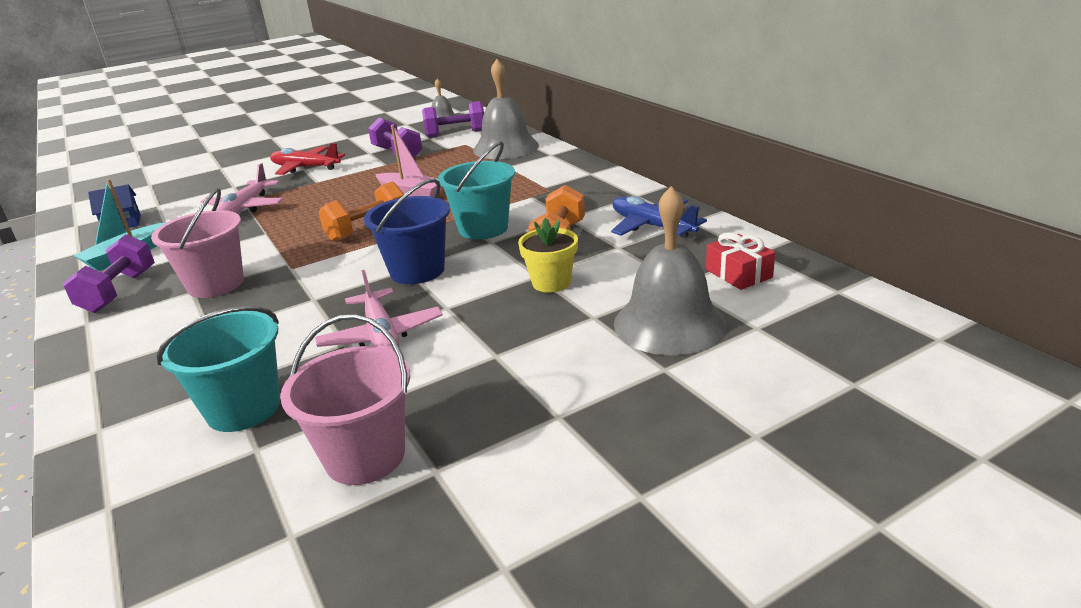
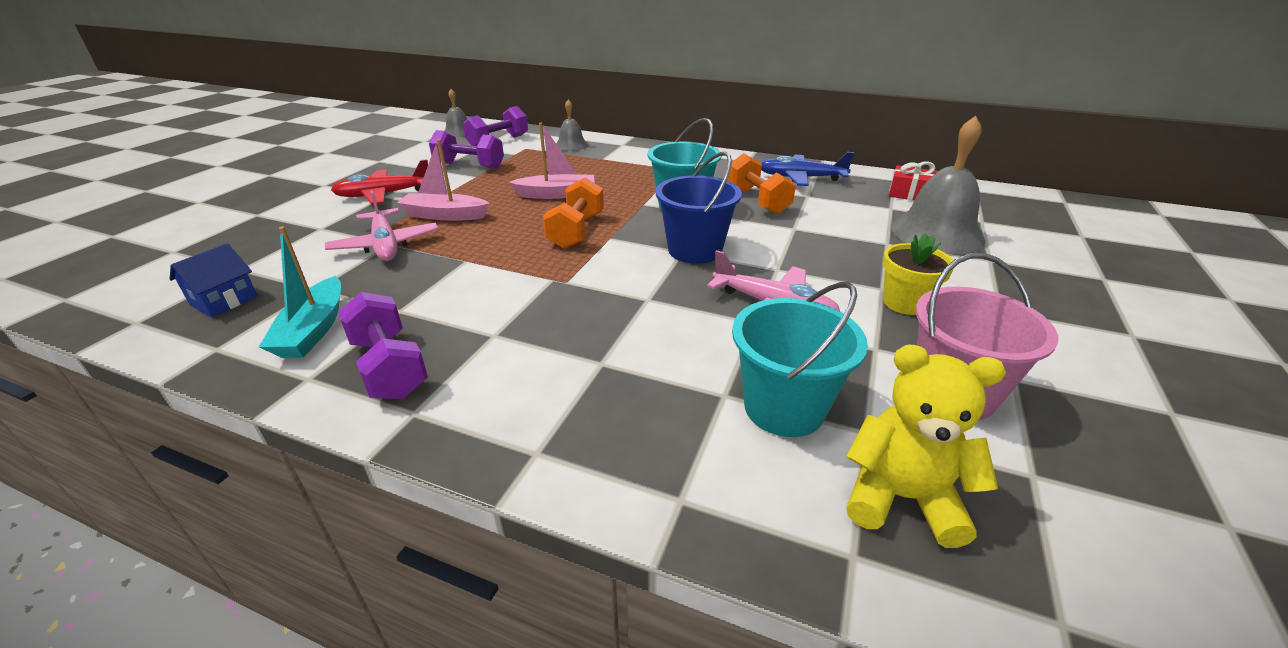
camera: 40 degrees left, 5 degrees up
pink bucket [151,188,244,298] -> none
grey bell [473,59,539,159] -> grey bell [556,100,588,151], size x0.54
yellow flower pot [518,218,578,292] -> yellow flower pot moved to [883,233,954,315]
none -> pink boat [397,139,490,221]
none -> yellow teddy bear [846,344,1006,548]

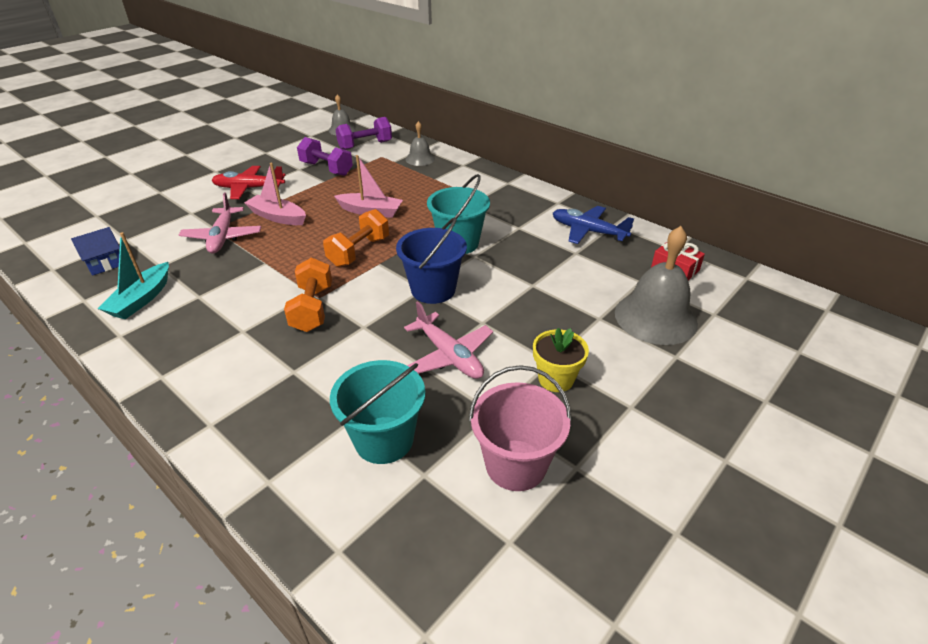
camera: 20 degrees right, 5 degrees up
purple dumbbell [338,292,428,399] -> none
orange dumbbell [727,153,796,214] -> orange dumbbell moved to [284,258,332,332]
yellow teddy bear [846,344,1006,548] -> none

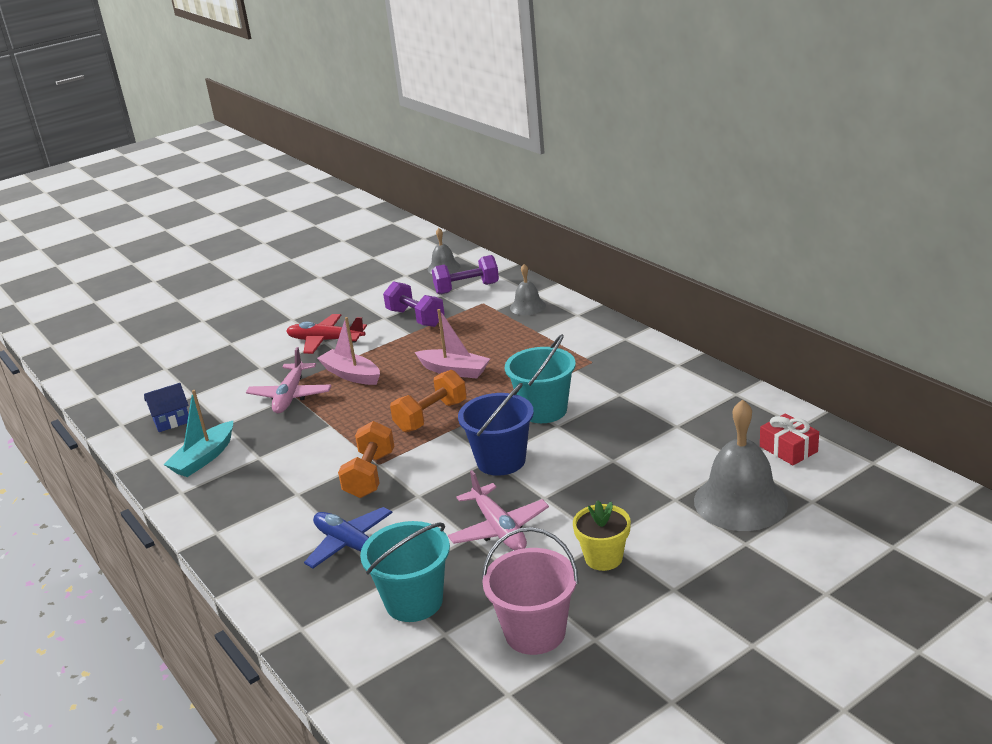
camera: 15 degrees right, 10 degrees down
blue plane [553,206,634,244] -> blue plane moved to [304,507,393,569]

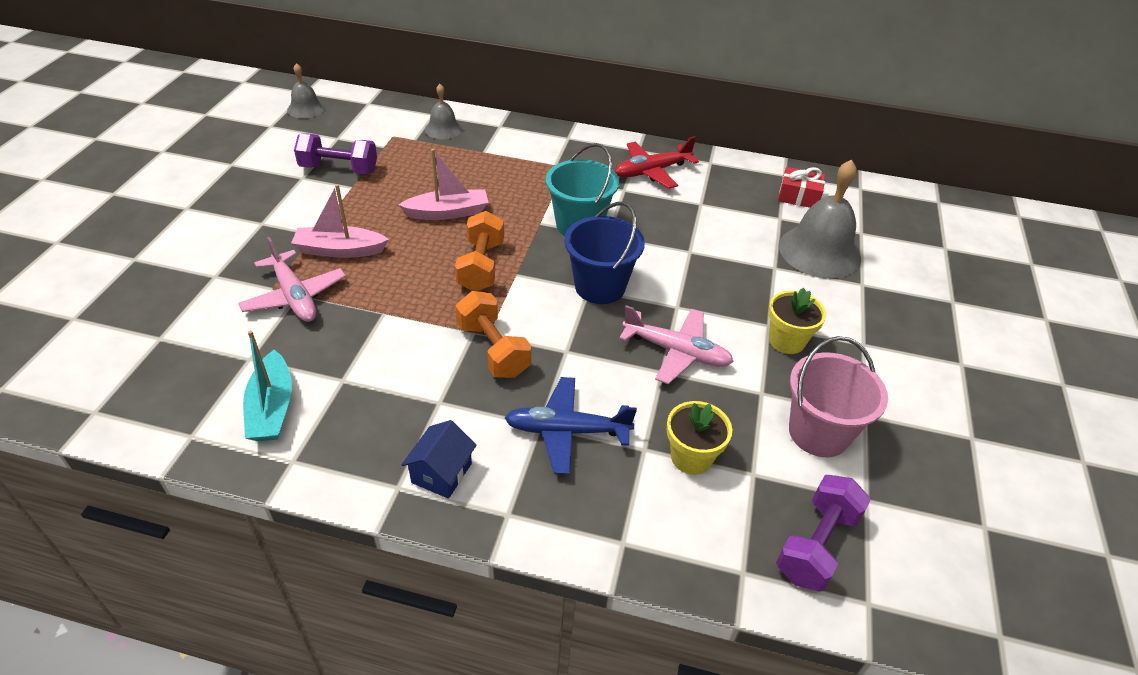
camera: 45 degrees left, 15 degrees up
blue house [144,383,189,432] -> blue house moved to [401,420,477,499]
red plane [286,314,367,354] -> red plane moved to [615,136,699,189]
turquoise bucket [360,521,450,622] -> yellow flower pot [667,401,732,475]
purple dumbbell [432,255,499,295] -> purple dumbbell moved to [776,475,871,592]

